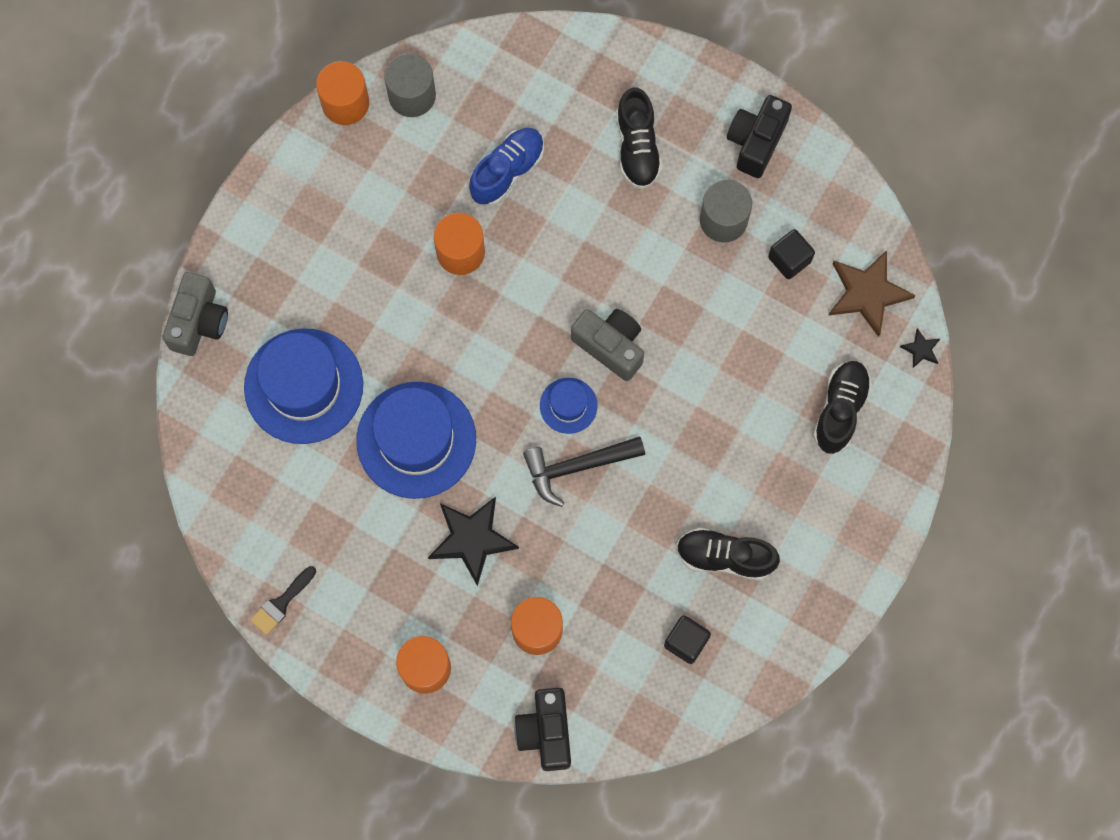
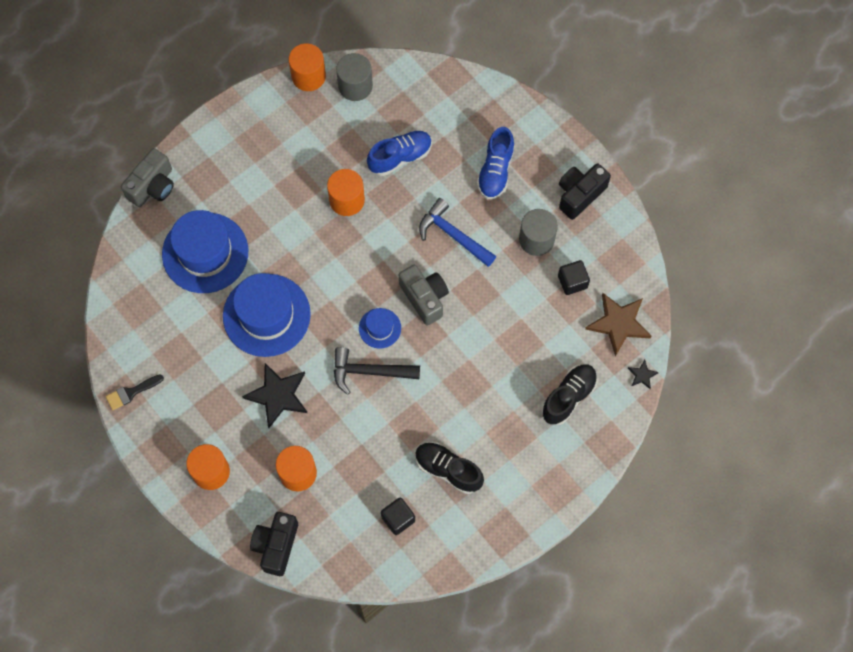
camera: 20 degrees right, 5 degrees down
black shoe [616,87,662,189] -> blue shoe [477,127,515,199]
none -> blue hammer [419,198,496,267]

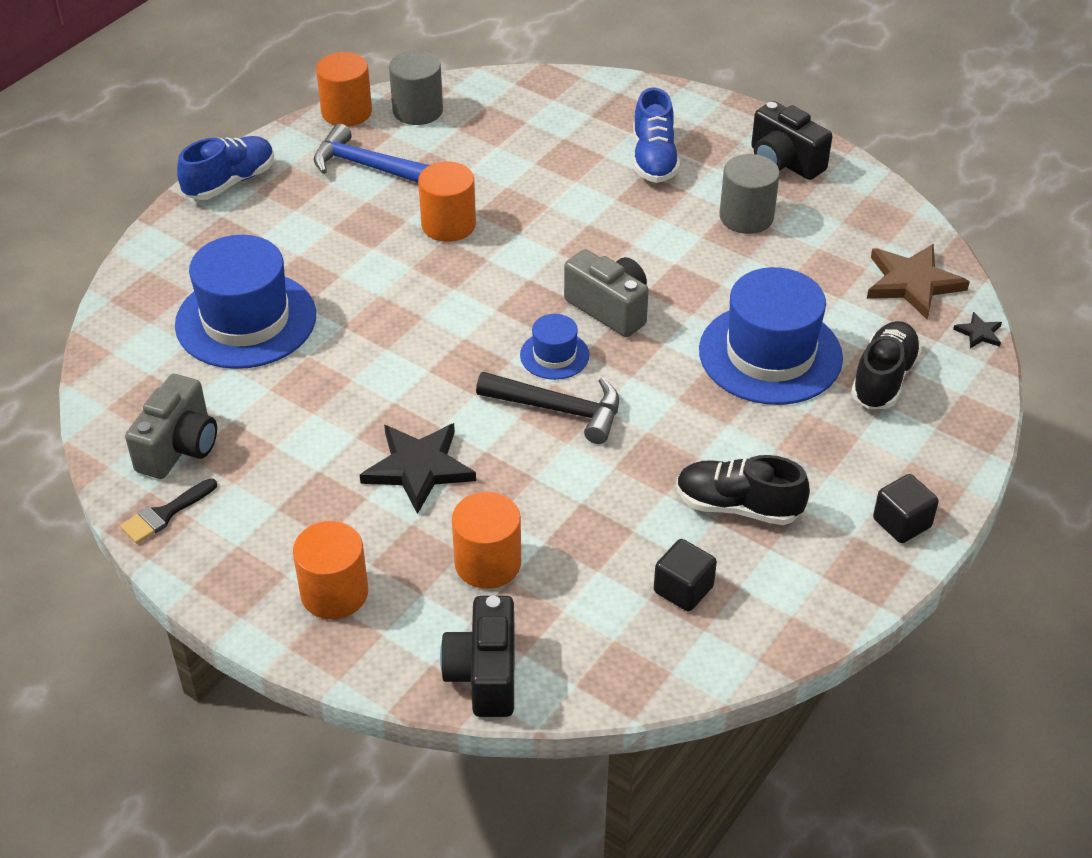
camera: 15 degrees left, 25 degrees down
grey camera [121,148,174,207] -> grey camera moved to [125,374,217,479]
blue hat [223,273,311,357] -> blue hat moved to [699,267,843,405]
black hammer [334,347,420,395] -> black hammer turned 150 degrees counterclockwise [476,372,619,444]
blue shoe [367,131,432,176] -> blue shoe moved to [177,136,274,200]
blue hammer [419,198,496,267] -> blue hammer moved to [313,124,430,183]
black cube [558,260,590,295] -> black cube moved to [873,474,939,543]
black camera [559,163,611,220] -> black camera turned 75 degrees counterclockwise [751,101,832,180]

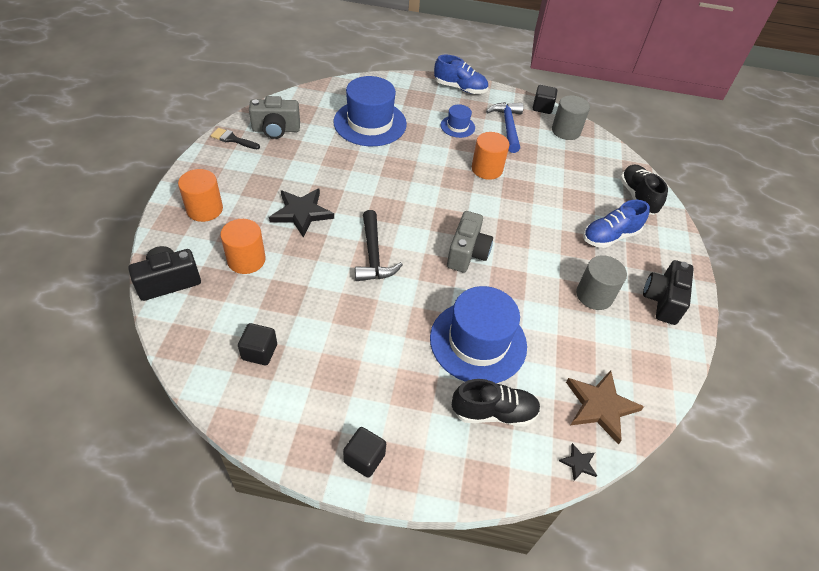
camera: 60 degrees right, 5 degrees up
orange cylinder [316,52,372,127] -> black cube [533,85,557,114]
blue hat [520,314,589,380] -> blue hat moved to [441,104,475,138]
black shoe [677,455,810,525] -> black shoe moved to [620,164,668,215]

